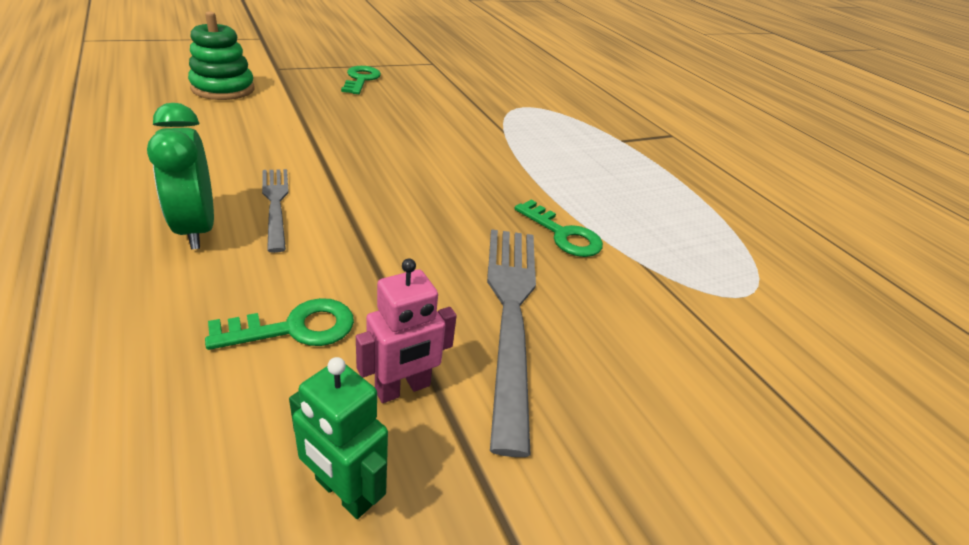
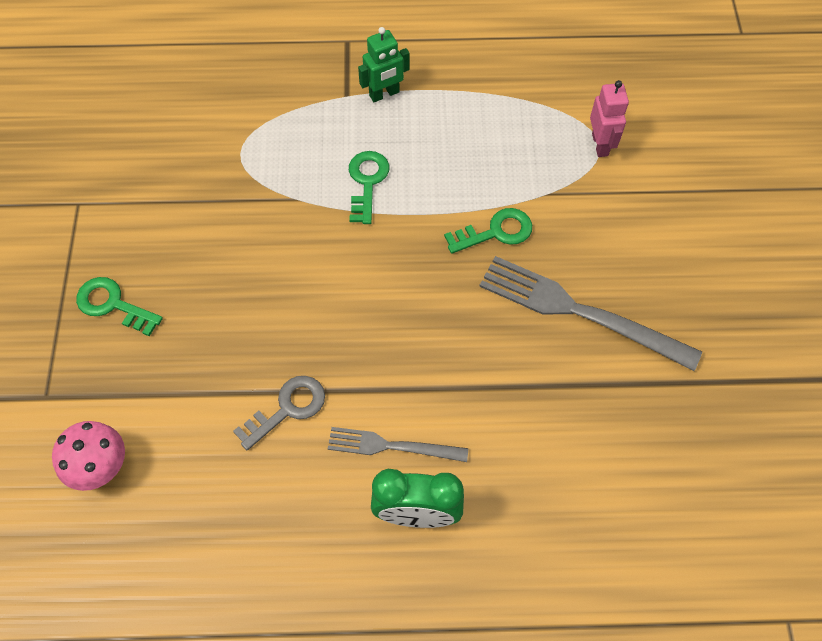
camera: 60 degrees left, 25 degrees up
green stacking toy [188,11,254,100] -> pink mushroom [52,421,125,491]
green key [205,298,354,350] -> green key moved to [349,151,389,224]
green robot [289,357,388,519] -> green robot moved to [358,27,410,102]
pink robot [356,259,457,403] -> pink robot moved to [590,80,629,157]
none -> grey key [233,376,325,450]

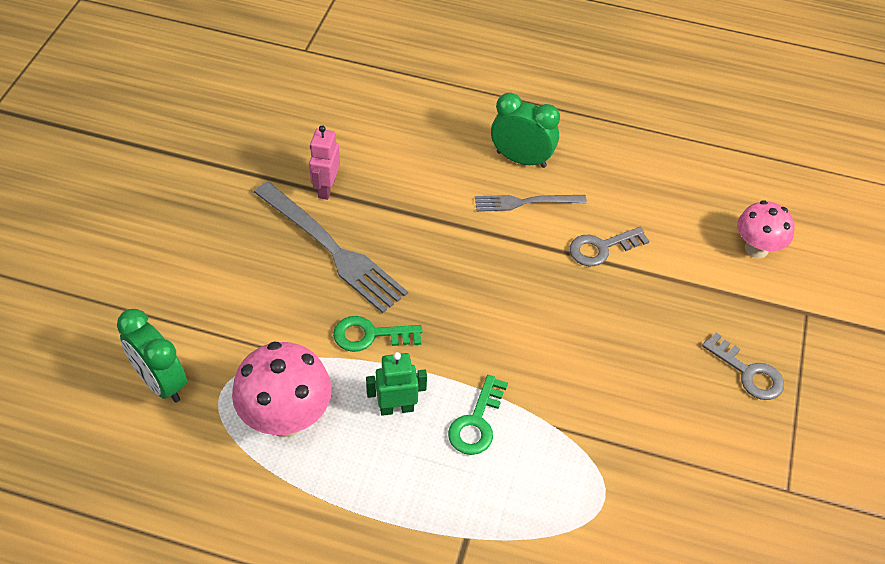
camera: 165 degrees left, 10 degrees down
green key [76,277,163,336] -> grey key [702,333,784,400]
grey fork [328,427,468,462] -> grey fork turned 150 degrees clockwise [475,195,587,212]
green robot [358,27,410,102] -> green robot moved to [366,352,427,416]
pink robot [590,80,629,157] -> pink robot moved to [309,126,340,200]
none -> green clock [117,309,187,403]
none -> pink mushroom [232,341,332,437]

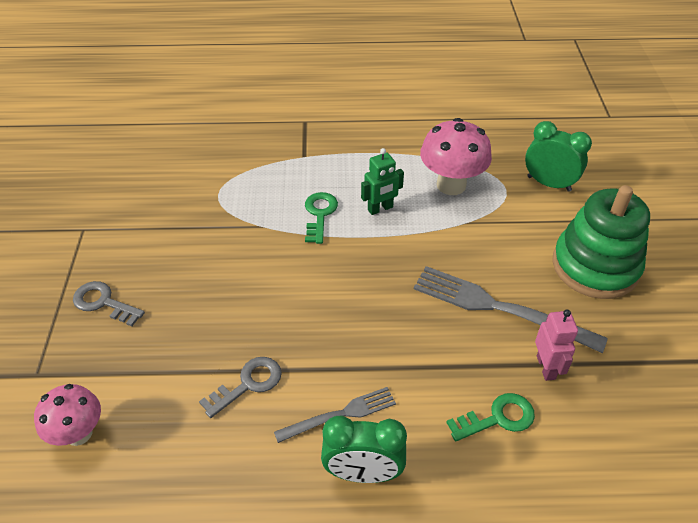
camera: 165 degrees right, 5 degrees down
green key [333,316,422,352] -> green key moved to [446,393,535,441]
none -> green stacking toy [552,185,650,299]

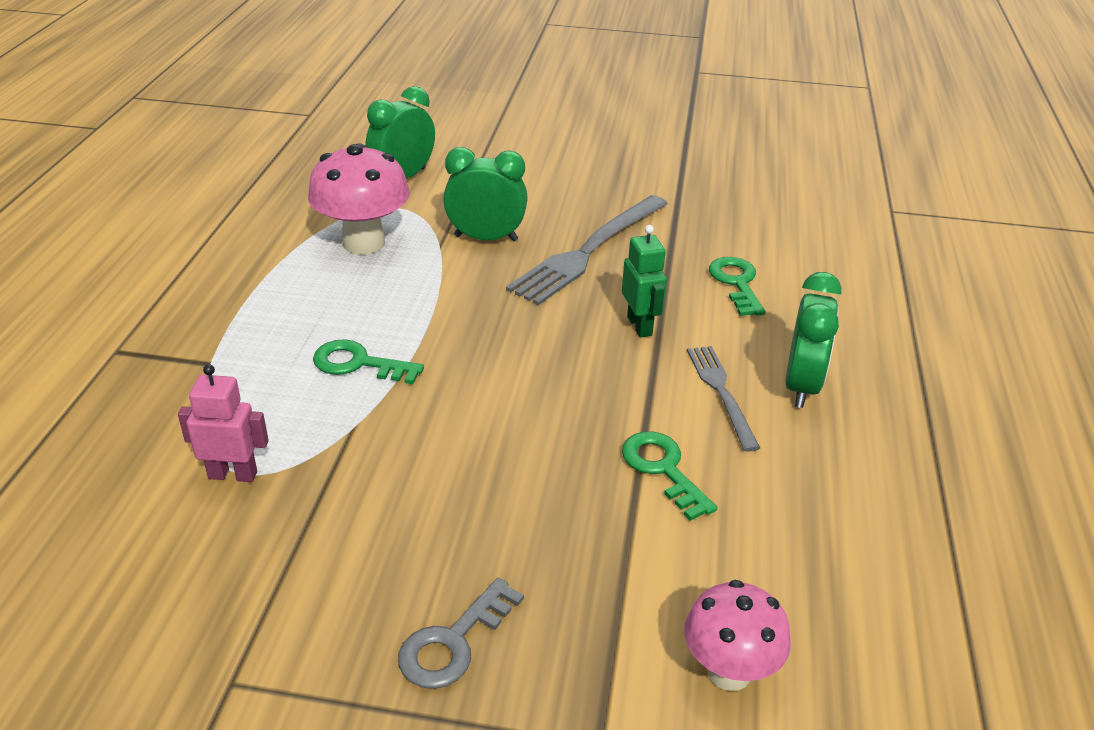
camera: 80 degrees left, 10 degrees down
grey key [199,357,282,418] -> green key [622,431,717,521]
green robot [361,148,404,215] -> green robot moved to [622,225,667,338]
pink robot [535,309,578,381] -> pink robot moved to [178,364,269,482]
green stacking toy [552,185,650,299] -> none
none -> green clock [443,147,528,242]

